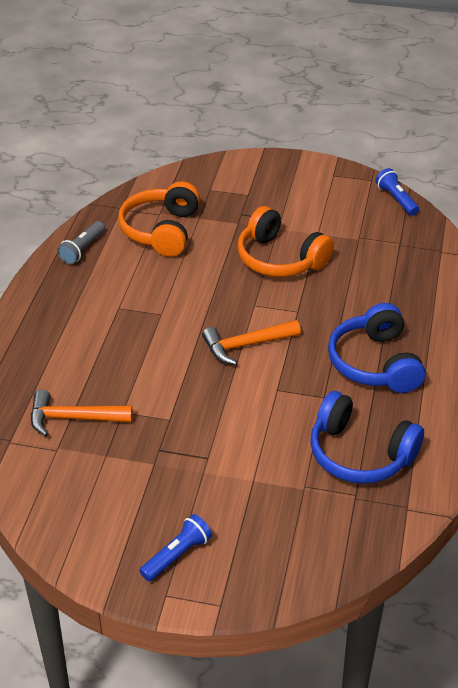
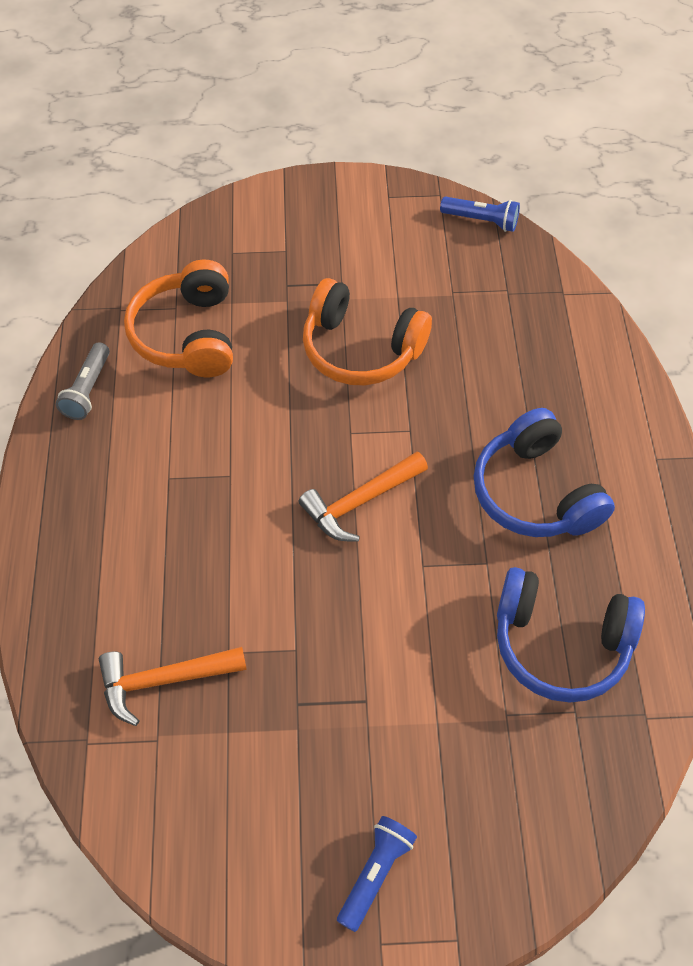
camera: 15 degrees left, 15 degrees up
blue flashlight [375,168,419,216] -> blue flashlight turned 150 degrees clockwise [440,197,520,232]

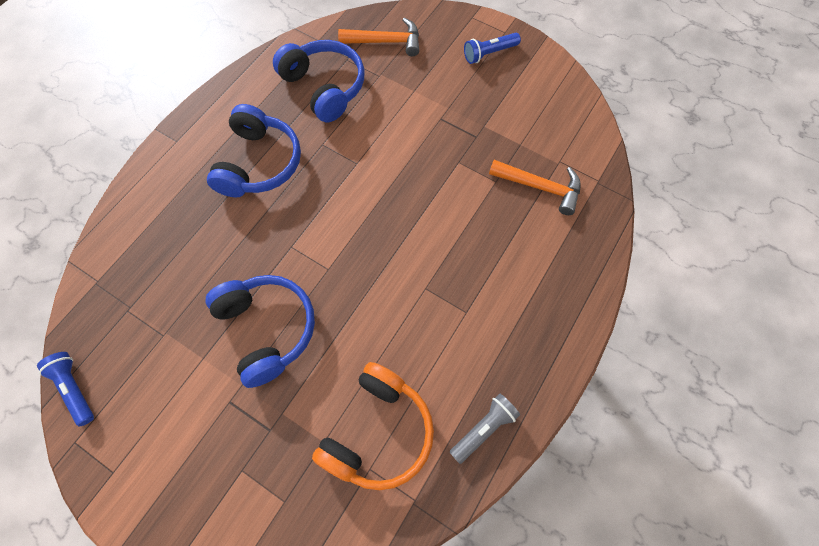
camera: 145 degrees left, 10 degrees up
orange hammer [298,452,428,542] -> orange hammer moved to [338,17,419,56]
orange headphones [303,278,432,386] -> blue headphones [206,275,315,388]

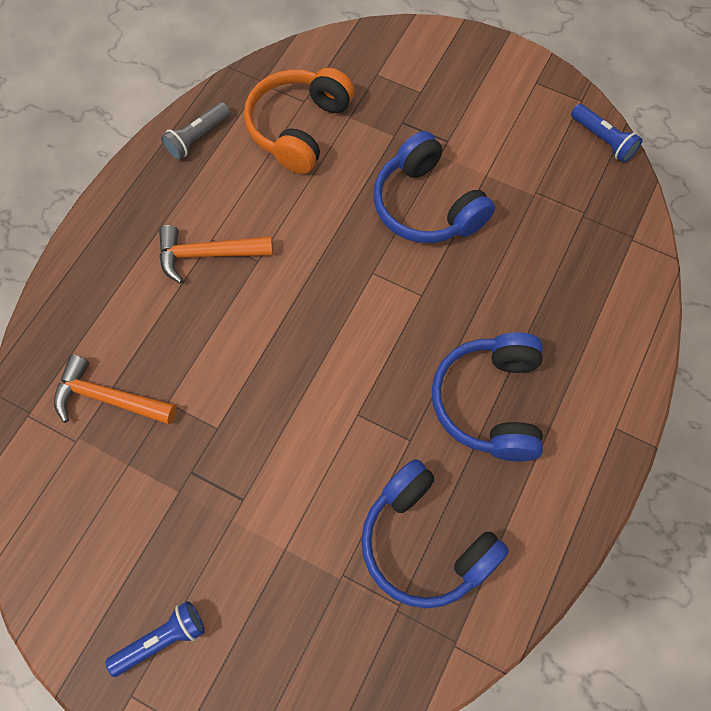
camera: 175 degrees right, 0 degrees up
orange hammer [338,17,419,56] -> orange hammer moved to [159,225,273,284]

